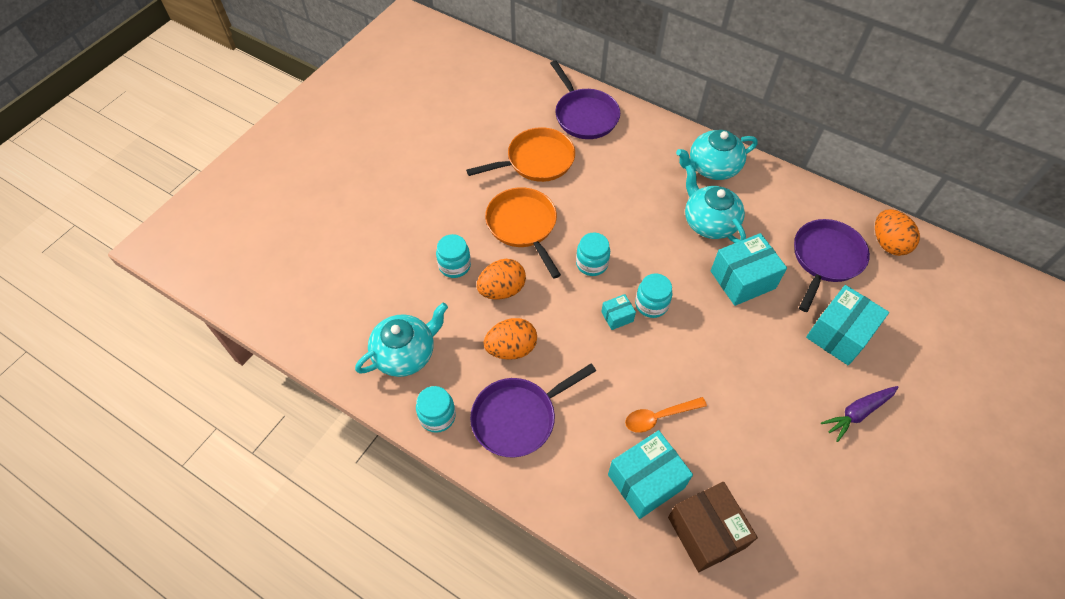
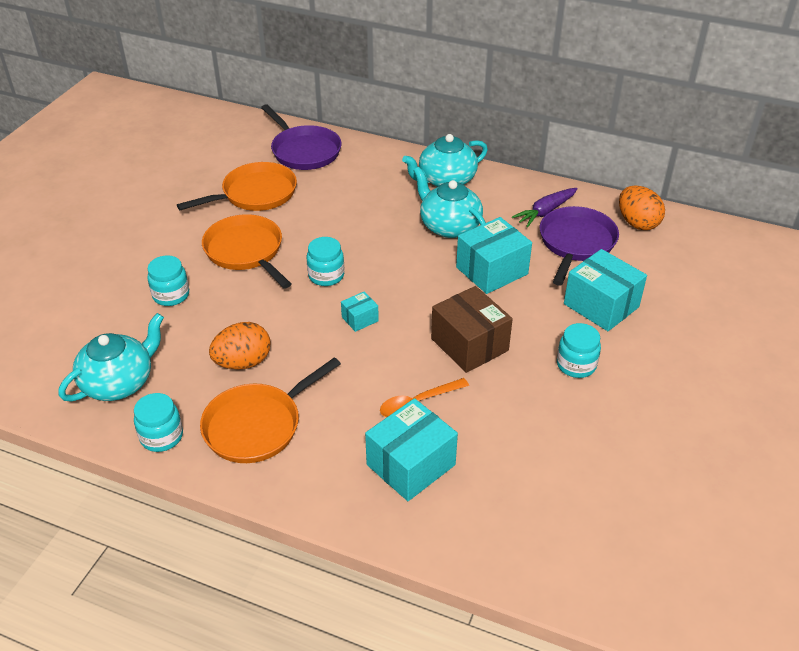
camera: 10 degrees left, 15 degrees down
purple pan [470,364,596,458] -> orange pan [200,358,341,463]
orange egg [477,259,526,300] -> none
turquoise jar [635,273,672,318] -> turquoise jar moved to [557,323,601,378]
brown box [668,482,758,572] -> brown box moved to [431,286,513,373]
turquoise box [806,285,889,365] -> turquoise box turned 75 degrees counterclockwise [564,249,647,331]
purple carrot [821,386,898,442] -> purple carrot moved to [512,188,578,227]

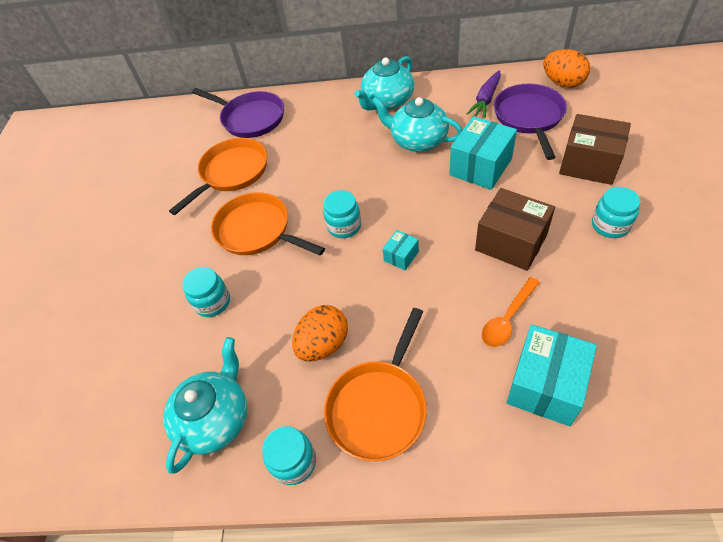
camera: 15 degrees left, 10 degrees up
turquoise box [564,249,647,331] -> brown box [559,114,631,185]

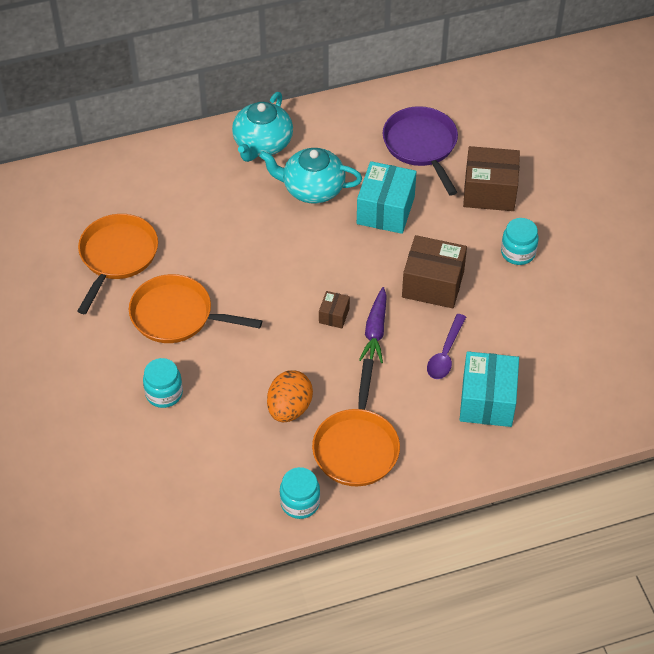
camera: 25 degrees left, 0 degrees up
turquoise teapot [163,337,247,474] -> none
purple pan [192,88,284,138] -> none
turquoise jar [323,190,361,238] -> none
turquoise box [383,230,419,270] -> brown box [319,291,350,328]
purple carrot [467,70,501,118] -> purple carrot moved to [359,287,387,363]
orange spoon [482,277,540,347] -> purple spoon [427,314,466,379]
orange egg [544,49,590,88] -> none

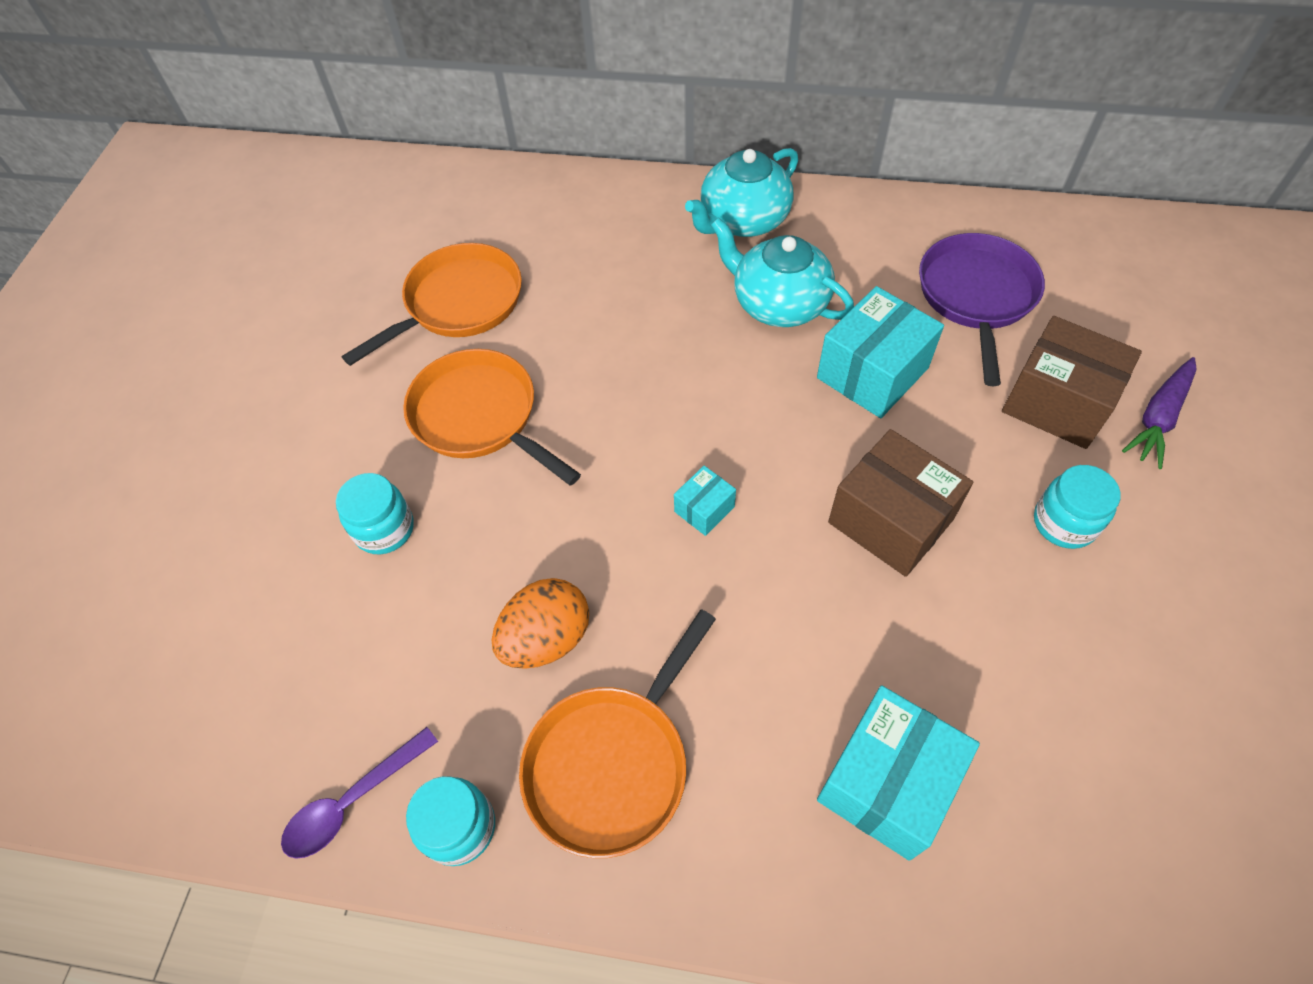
camera: 30 degrees right, 5 degrees up
brown box [319,291,350,328] -> turquoise box [674,466,736,536]
purple carrot [359,287,387,363] -> purple carrot moved to [1122,357,1197,469]
purple spoon [427,314,466,379] -> purple spoon moved to [281,727,438,859]

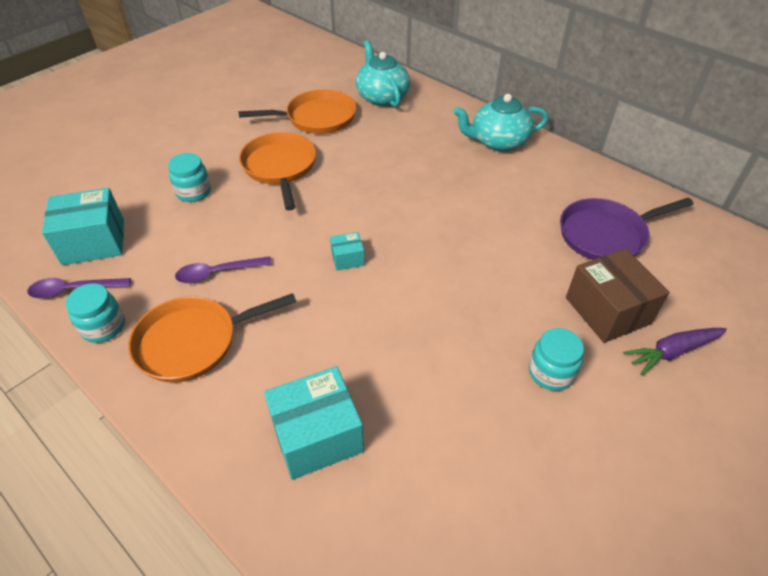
camera: 30 degrees right, 10 degrees down
orange egg [492,578,589,669] -> purple spoon [175,256,272,283]
turquoise teapot [711,217,854,327] -> turquoise teapot moved to [356,40,410,107]
turquoise box [817,286,944,418] -> turquoise box moved to [42,188,124,265]
brown box [828,429,973,577] -> none
purple pan [919,233,1045,386] -> purple pan turned 150 degrees counterclockwise [560,198,693,260]

